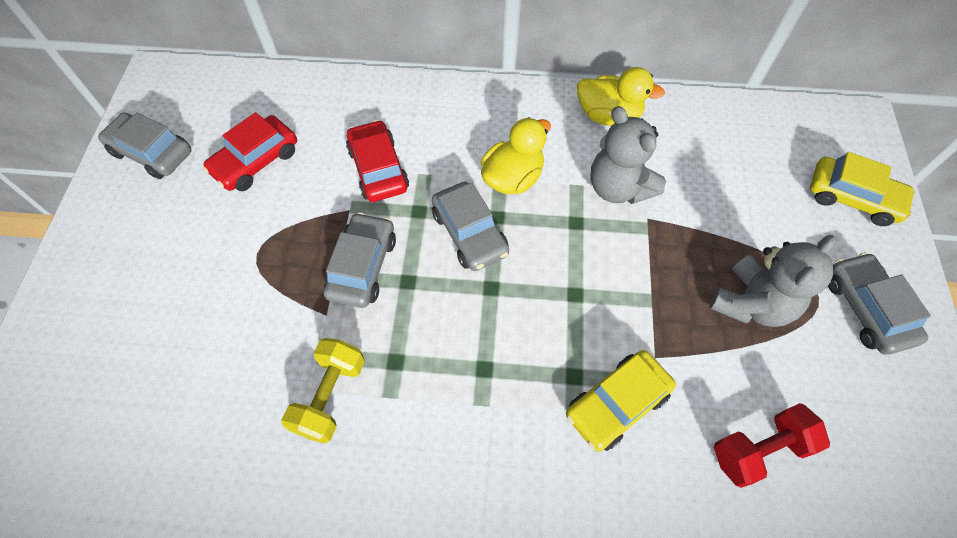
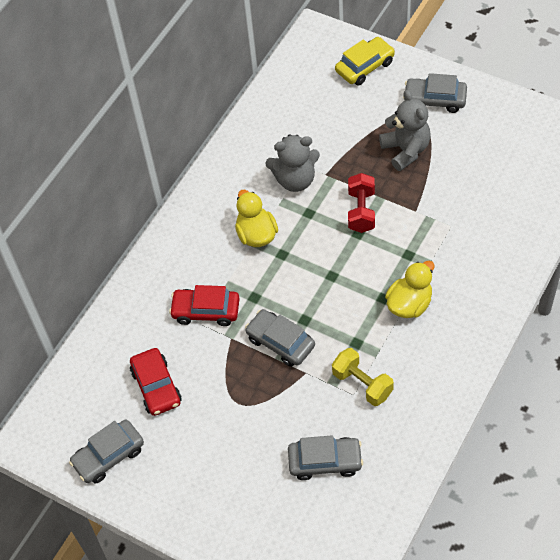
camera: 60 degrees left, 5 degrees down
grey car [432,182,509,271] -> grey car moved to [288,435,363,480]
yellow car [566,350,676,452] -> none
yellow duck [577,67,665,126] -> yellow duck moved to [385,261,434,318]
red dumbbell [714,403,830,488] -> red dumbbell moved to [348,173,375,233]

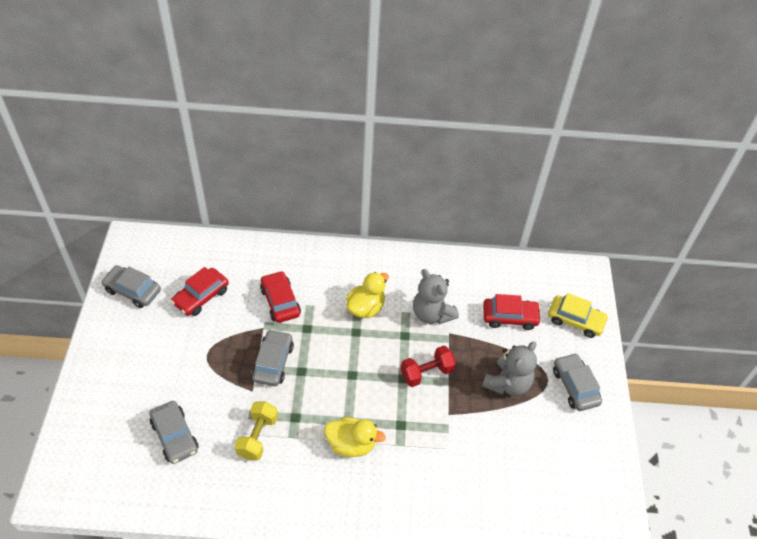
camera: 55 degrees right, 5 degrees down
none -> red car [483,294,542,330]

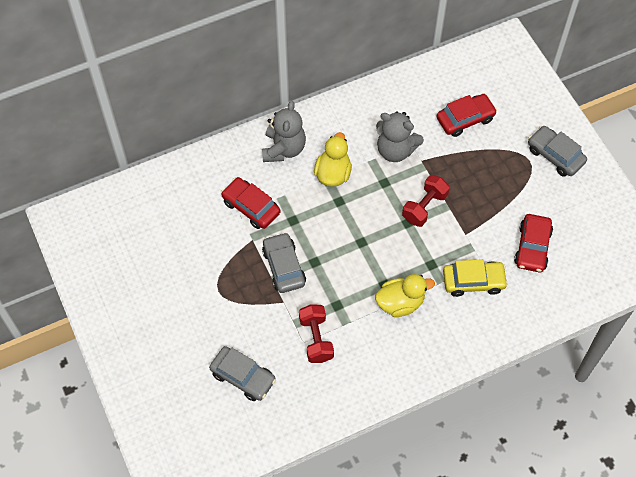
camera: 25 degrees left, 10 degrees up
grey car [101,265,161,308] -> none
red car [171,267,229,316] -> red car moved to [514,214,553,272]
yellow dumbbell [234,402,278,461] -> red dumbbell [299,304,334,363]
grey teddy bear [482,341,537,396] -> grey teddy bear moved to [262,101,306,162]
yellow car [548,293,609,338] -> yellow car moved to [443,259,508,297]

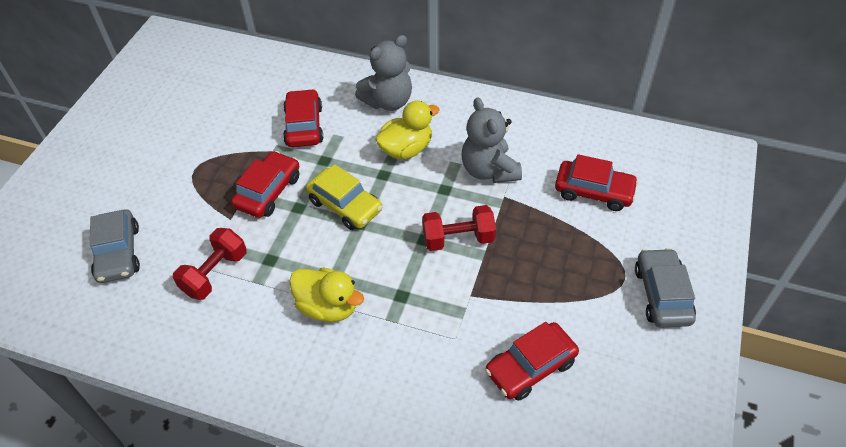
camera: 45 degrees right, 10 degrees down
grey car [262,232,306,293] -> red car [231,151,299,218]
yellow car [443,259,508,297] -> yellow car moved to [306,164,382,230]

